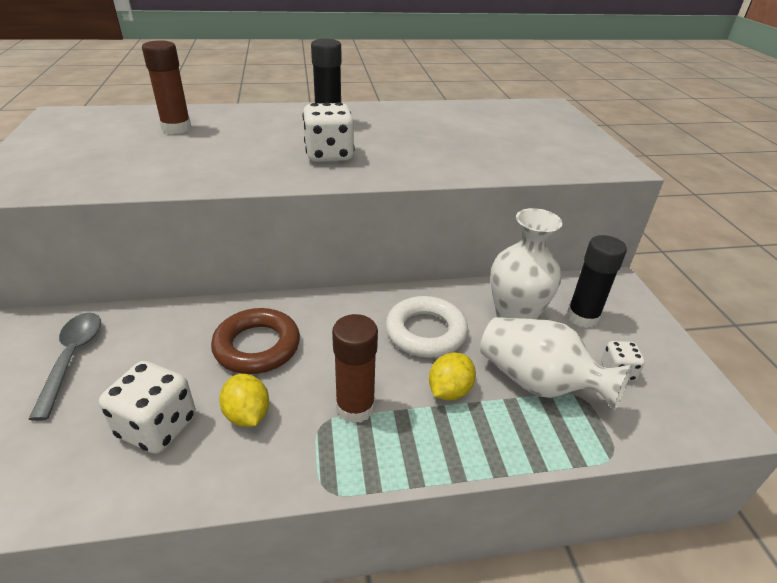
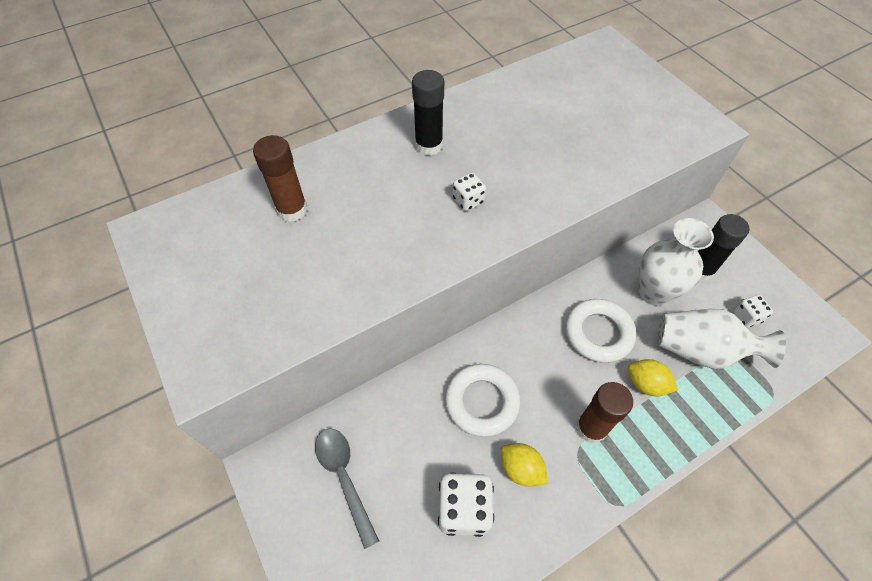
camera: 20 degrees left, 20 degrees up
brown ring [211,308,300,374] -> white ring [445,364,520,437]
white dice [302,102,355,162] -> white dice [453,173,486,211], size x0.57
yellow lemon [429,352,476,400] -> yellow lemon turned 75 degrees counterclockwise [628,359,678,396]

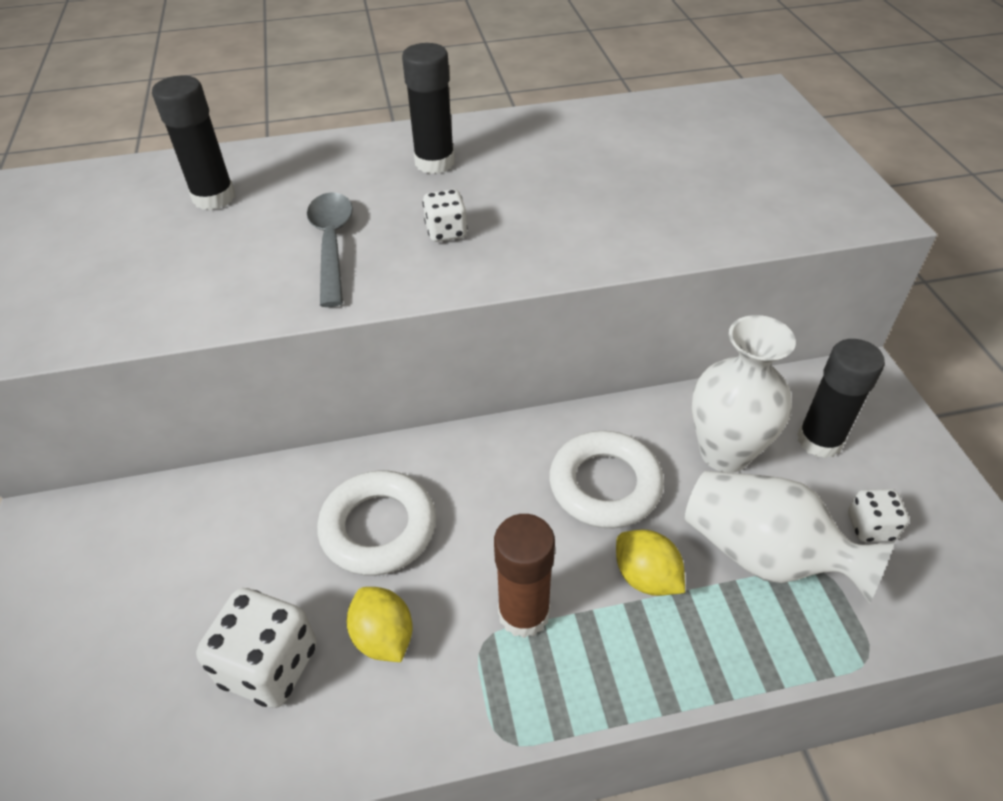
camera: 20 degrees right, 10 degrees down
brown glue stick [253,135,307,222] -> black glue stick [152,76,235,210]
grey spoon [315,428,379,549] -> grey spoon moved to [307,193,353,307]

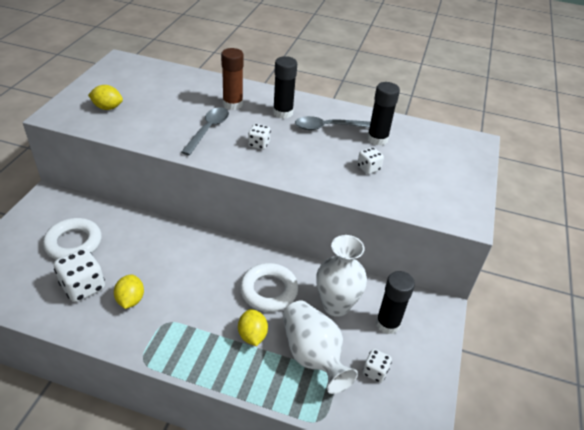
camera: 25 degrees right, 5 degrees down
black glue stick [152,76,235,210] -> black glue stick moved to [367,82,400,145]
white ring [317,471,436,576] -> white ring moved to [43,218,102,260]
brown glue stick [494,514,555,638] -> brown glue stick moved to [221,48,244,110]
none -> yellow lemon [88,85,123,110]
none -> grey spoon [295,116,371,130]
none -> white dice [357,147,384,174]

